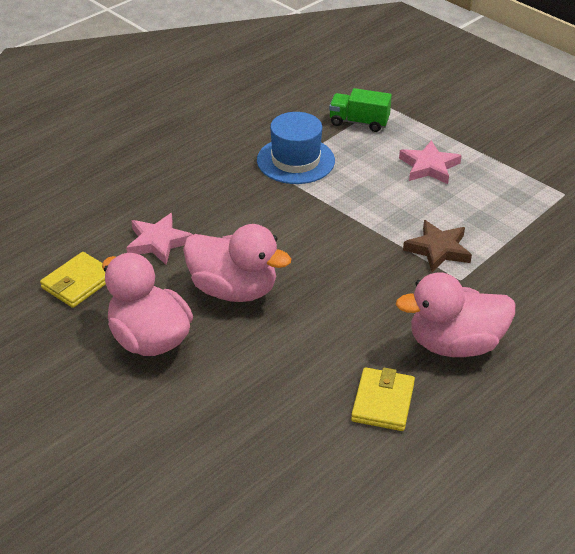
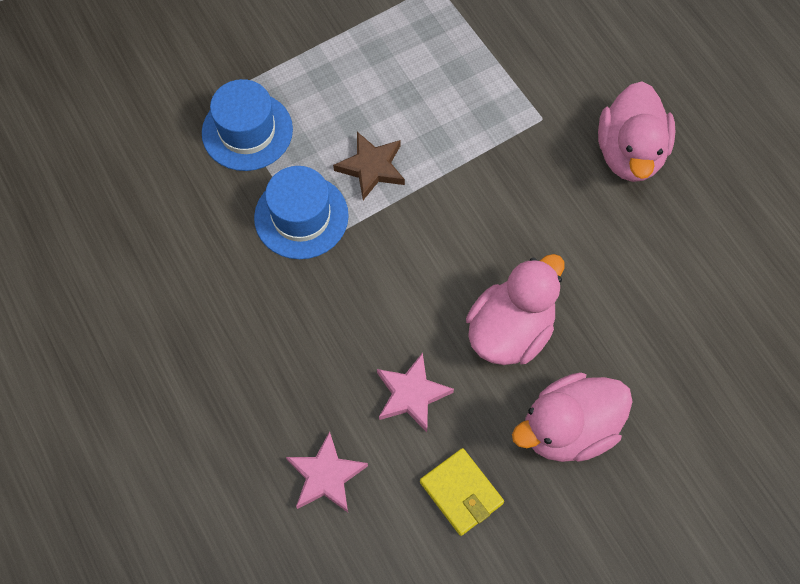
camera: 75 degrees left, 25 degrees up
green truck [329,88,392,132] -> blue hat [202,79,293,171]
yellow wallet [351,367,415,431] -> none
pink star [399,140,462,184] -> pink star moved to [286,431,368,512]
brown star [403,220,472,272] -> brown star moved to [333,132,405,200]

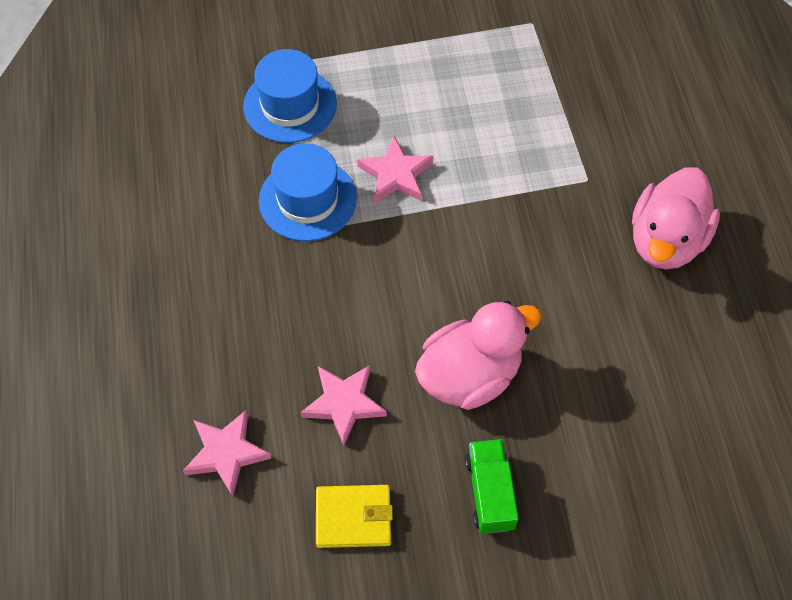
camera: 20 degrees right, 5 degrees down
brown star [333,132,405,200] -> pink star [357,136,433,203]
yellow wallet [420,448,504,536] -> yellow wallet turned 75 degrees counterclockwise [316,485,393,548]
pink duck [512,372,633,462] -> green truck [465,439,519,534]

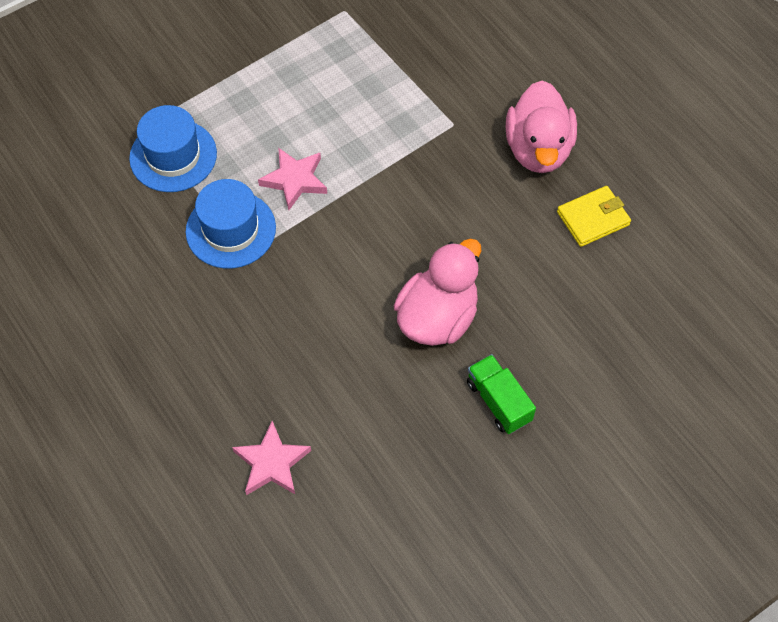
camera: 25 degrees left, 0 degrees up
pink star [300,365,387,445] -> none
yellow wallet [316,485,393,548] -> yellow wallet moved to [557,186,631,247]

